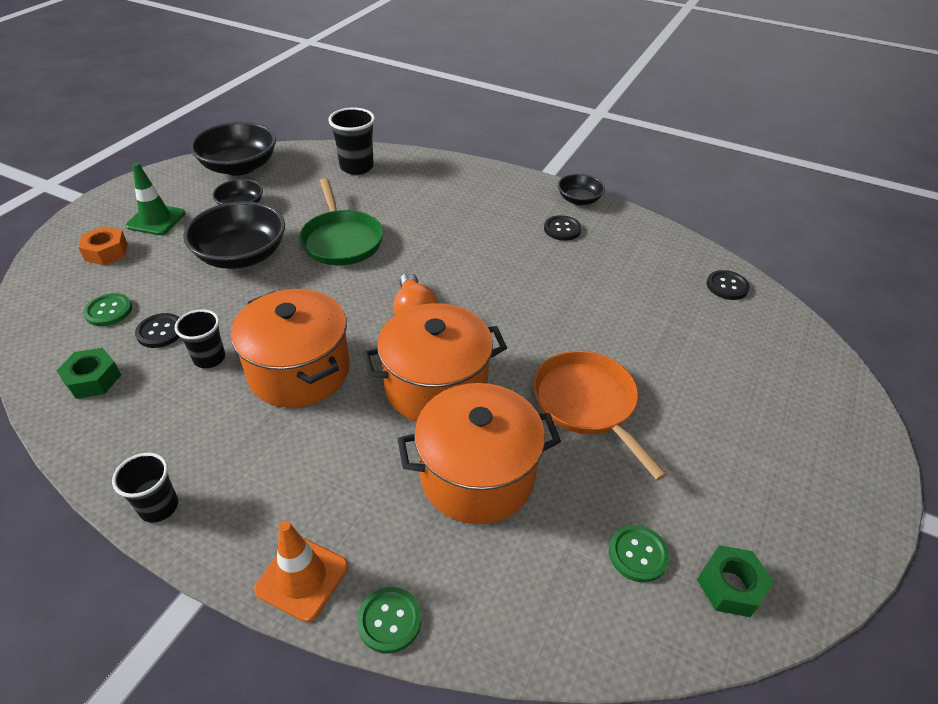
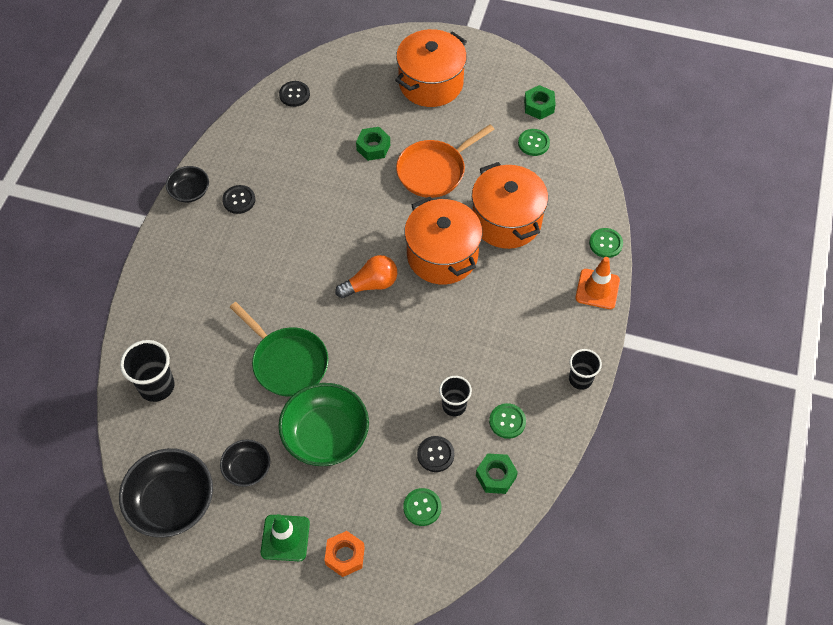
camera: 100 degrees left, 15 degrees up
black bowl [183,201,285,269] -> green bowl [278,383,369,466]
orange pot [230,289,350,408] -> orange pot moved to [395,29,467,107]
green pan [299,178,383,265] -> green pan turned 75 degrees clockwise [230,302,328,397]
none -> green nut [356,127,390,161]
none -> green button [489,403,526,439]

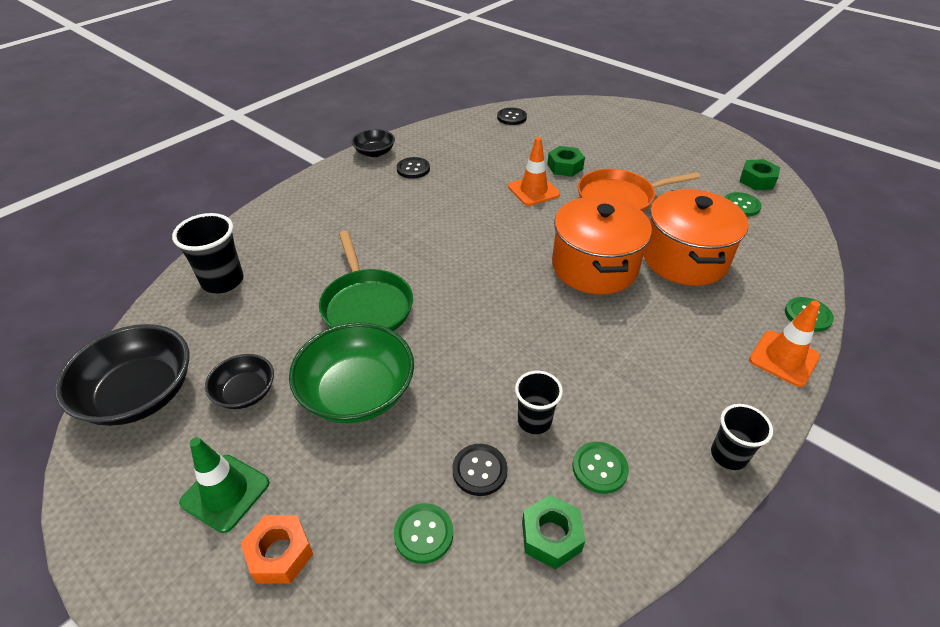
camera: 25 degrees right, 15 degrees down
orange light bulb [335,255,397,299] -> none
orange pot [395,29,467,107] -> none
none -> orange traffic cone [508,137,560,206]

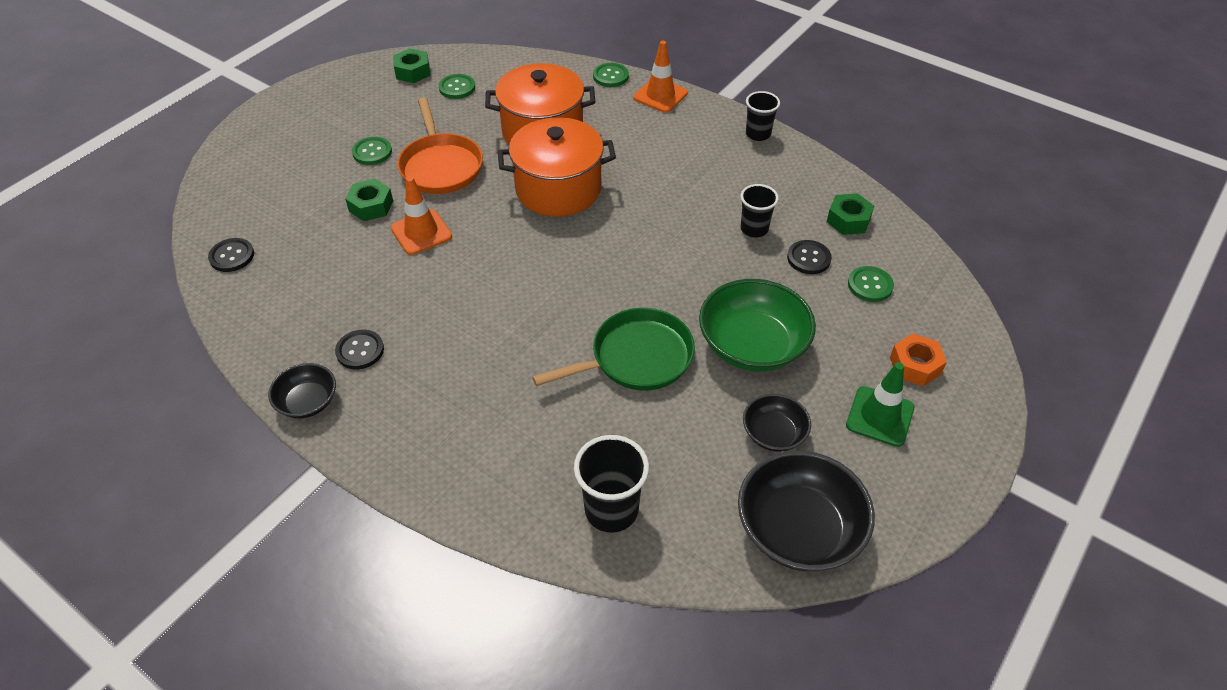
camera: 95 degrees left, 5 degrees up
green button [572,442,629,494] -> green button moved to [352,137,392,165]

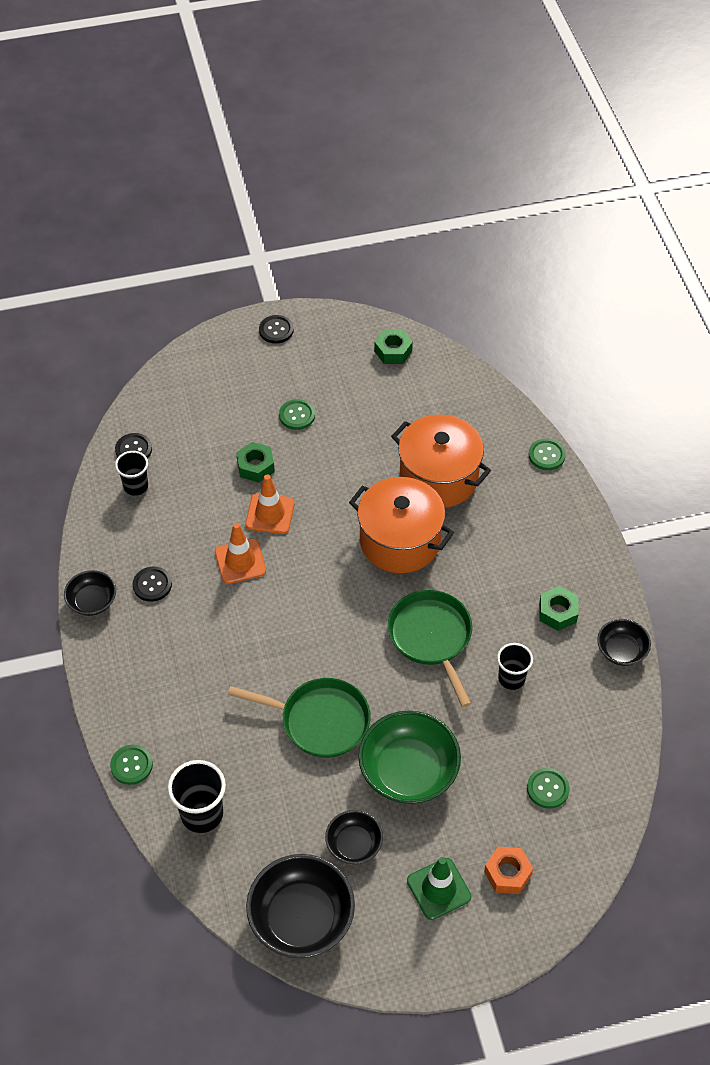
camera: 40 degrees right, 5 degrees up
orange pan [397,97,483,194] -> none
green button [439,74,475,99] -> green button moved to [110,745,153,785]
orange traffic cone [633,41,688,113] -> orange traffic cone moved to [215,523,266,584]
black cup [746,91,780,141] -> black cup moved to [115,451,148,496]
black button [787,240,832,274] -> black button moved to [259,315,294,344]
green nut [827,193,874,235] -> green nut moved to [539,586,579,631]
none -> green pan [388,590,472,707]
none -> black bowl [597,619,651,666]

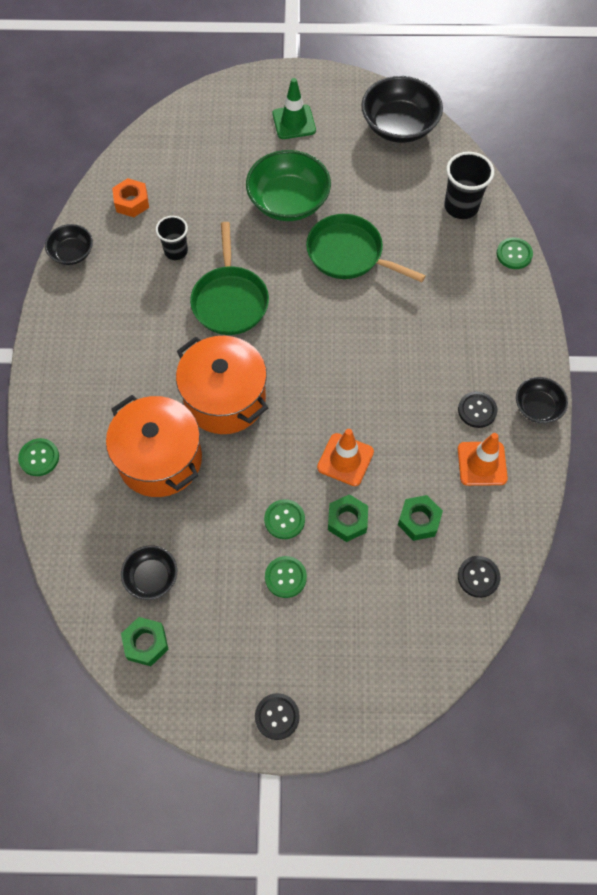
camera: 165 degrees left, 10 degrees up
black cup [115,451,148,496] -> none
orange traffic cone [215,523,266,584] -> orange traffic cone moved to [458,433,508,486]
black bowl [325,810,383,864] -> black bowl moved to [121,545,177,600]
orange nut [484,846,533,894] -> orange nut moved to [112,178,149,217]
green button [527,768,570,809] -> green button moved to [264,499,305,539]
green nut [539,586,579,631] -> green nut moved to [398,495,443,541]

